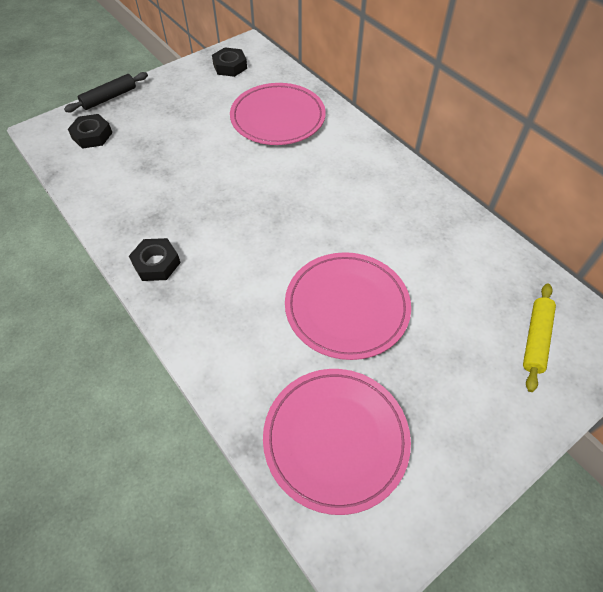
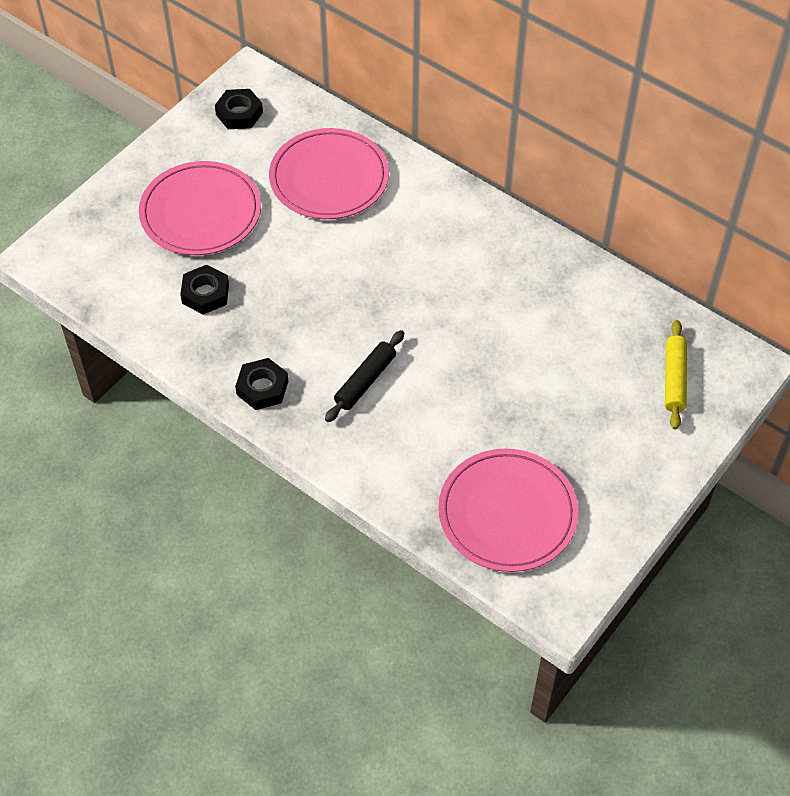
camera: 15 degrees left, 0 degrees up
black rolling pin [64,72,148,112] -> black rolling pin moved to [325,330,404,422]
black nut [68,114,112,149] -> black nut moved to [180,265,229,315]
pink plate [285,252,411,360] -> pink plate moved to [139,161,261,255]

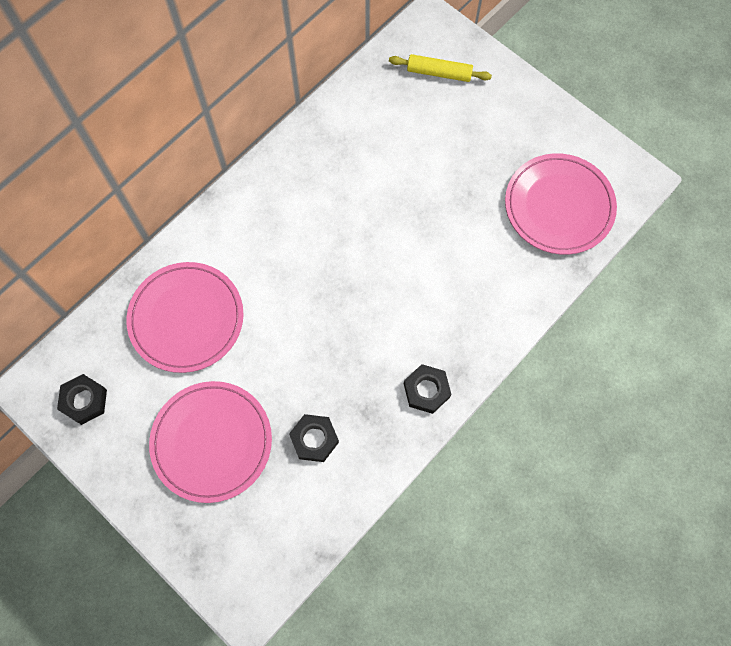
camera: 85 degrees left, 15 degrees up
black rolling pin [325,330,404,422] -> none

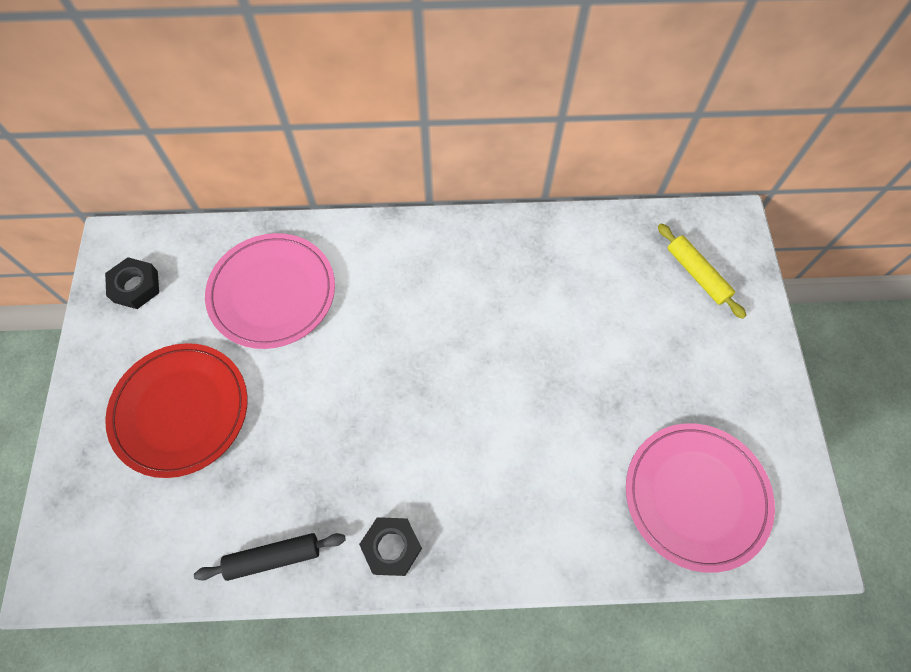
camera: 45 degrees right, 5 degrees down
pink plate [149,381,272,503] -> red plate [105,343,248,478]
black nut [289,414,339,462] -> none
none -> black rolling pin [194,533,346,581]

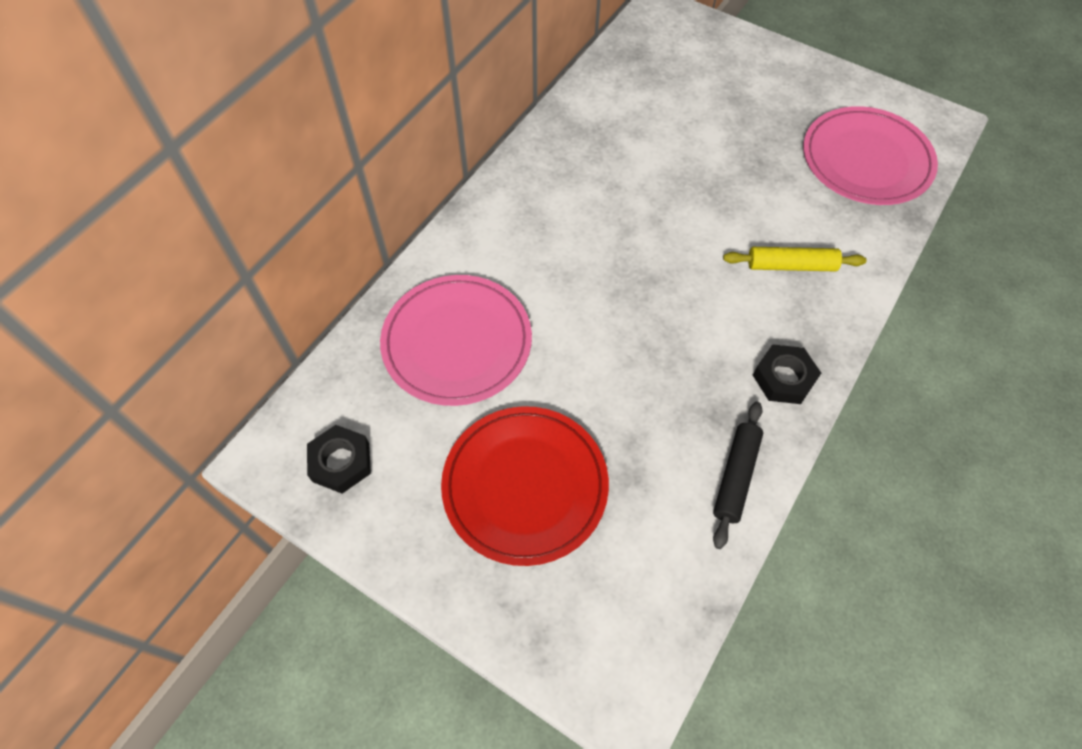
camera: 55 degrees left, 5 degrees down
yellow rolling pin [658,223,747,319] -> yellow rolling pin moved to [723,247,867,271]

